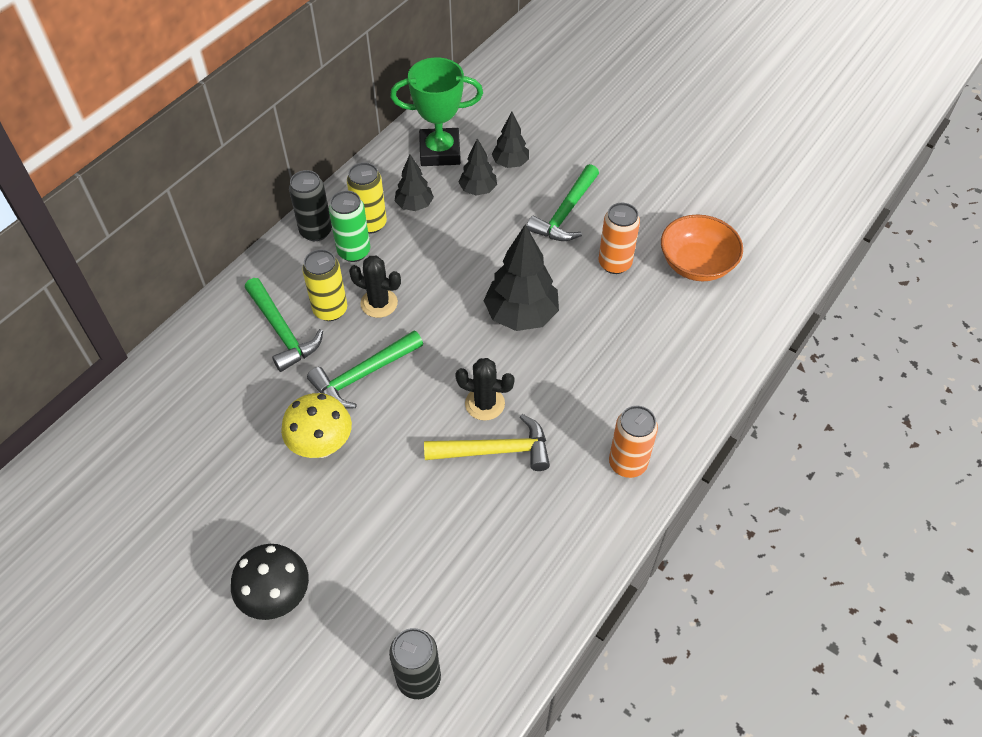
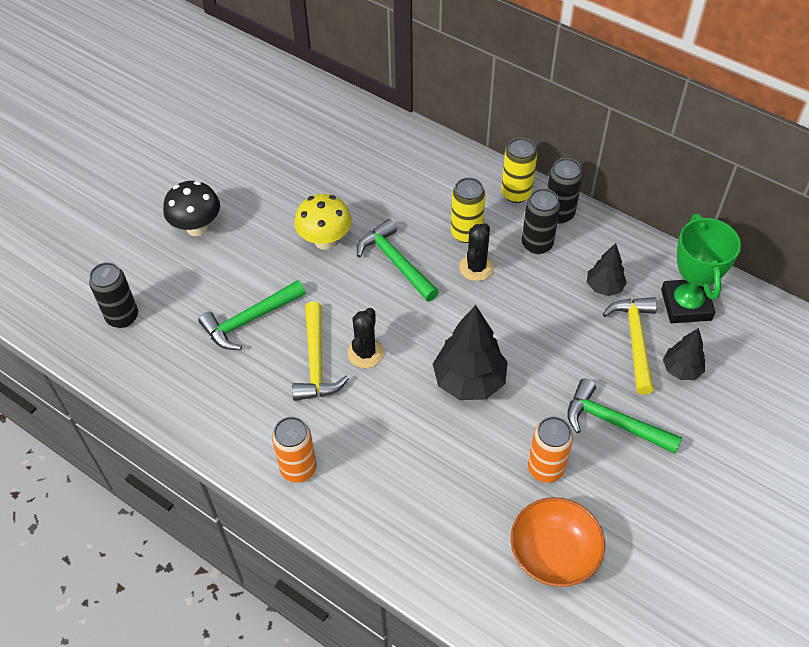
camera: 90 degrees right, 0 degrees up
green hammer [245,278,323,372] -> green hammer moved to [198,280,306,350]
green can [329,191,370,262] -> black can [522,188,560,254]
yellow can [347,162,387,234] -> yellow can moved to [501,138,537,203]
black tree [458,138,497,195] -> yellow hammer [603,297,657,394]

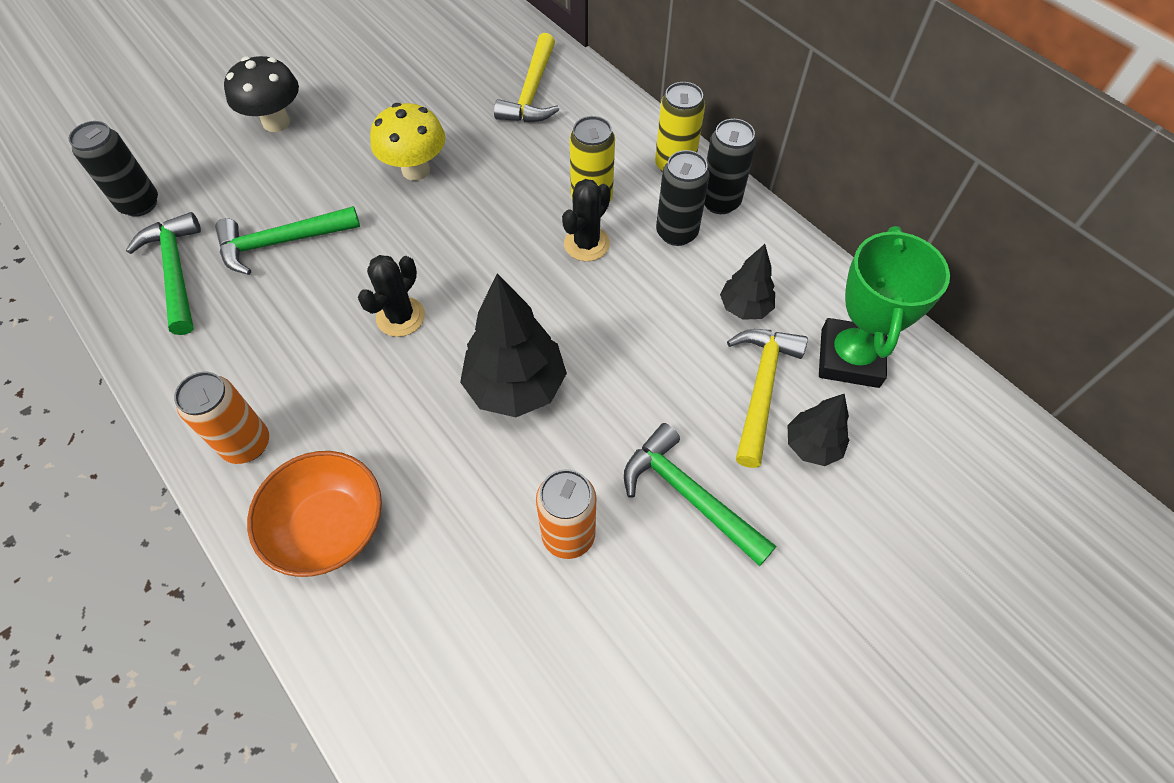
camera: 15 degrees right, 5 degrees up
yellow hammer [292,302,349,401] -> yellow hammer moved to [494,33,559,122]
green hammer [357,219,439,302] -> green hammer moved to [126,212,201,335]
orange bowl [510,497,605,587] -> orange bowl moved to [247,451,382,577]

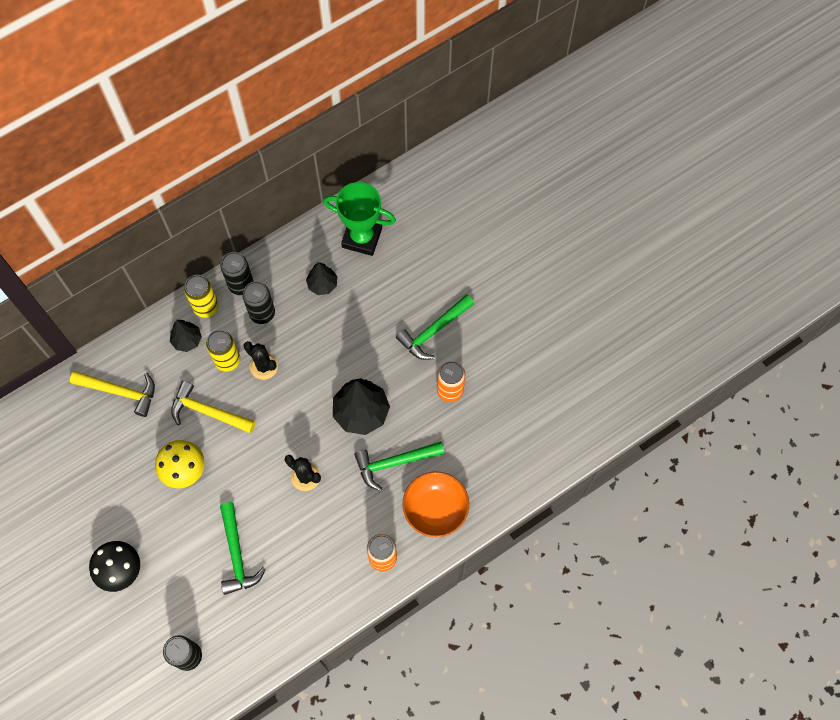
camera: 85 degrees left, 10 degrees up
green hammer [126,212,201,335] -> green hammer moved to [354,441,445,491]
yellow hammer [727,329,808,468] -> yellow hammer moved to [171,381,255,433]
black tree [788,393,849,466] -> black tree moved to [170,320,202,352]

